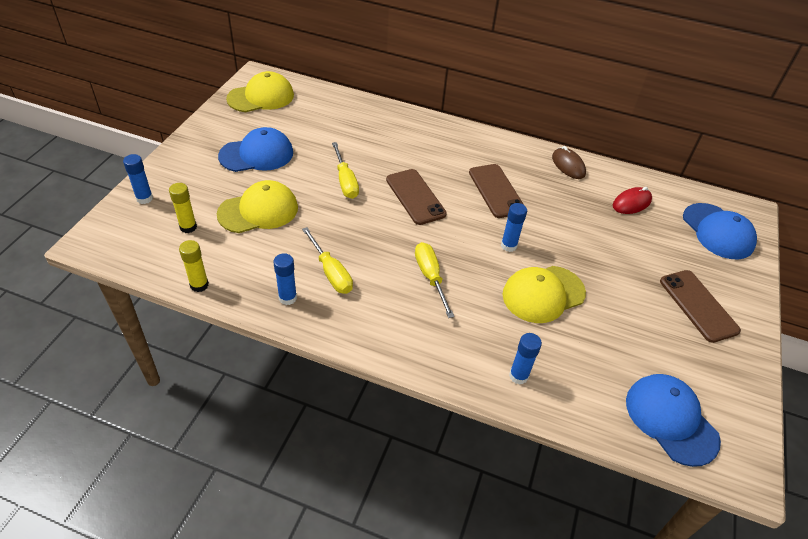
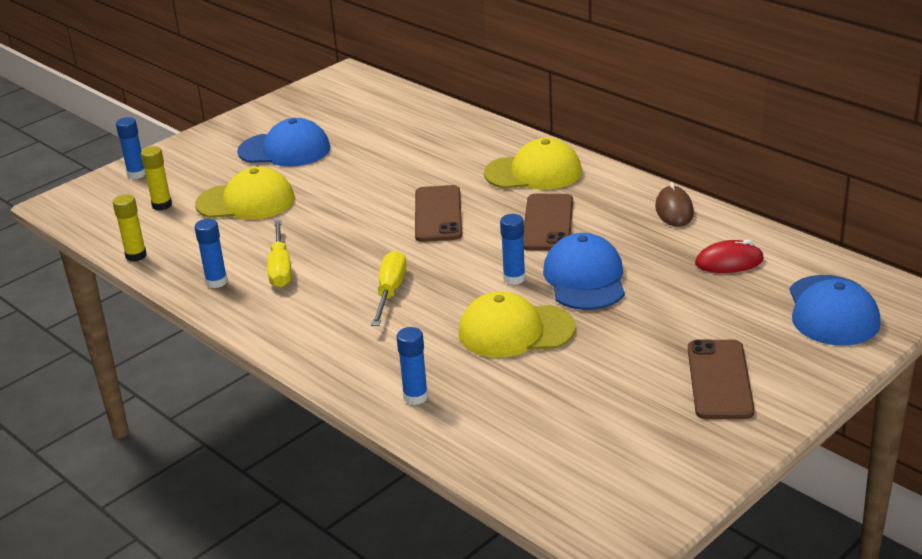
camera: 30 degrees right, 15 degrees down
yellow cap [226,71,294,112] -> yellow cap moved to [484,138,582,190]
yellow screwdriver [332,142,359,199] -> none
blue cap [626,374,721,467] -> blue cap moved to [543,233,625,310]

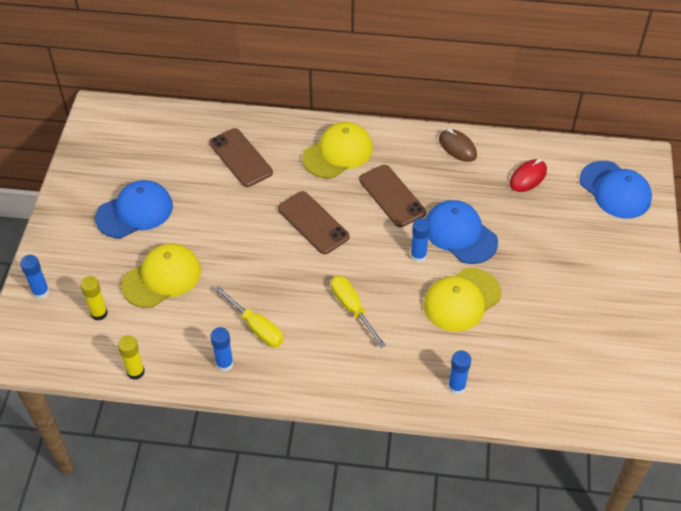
camera: 40 degrees left, 20 degrees up
brown phone [688,339,755,419] -> brown phone moved to [209,128,273,187]

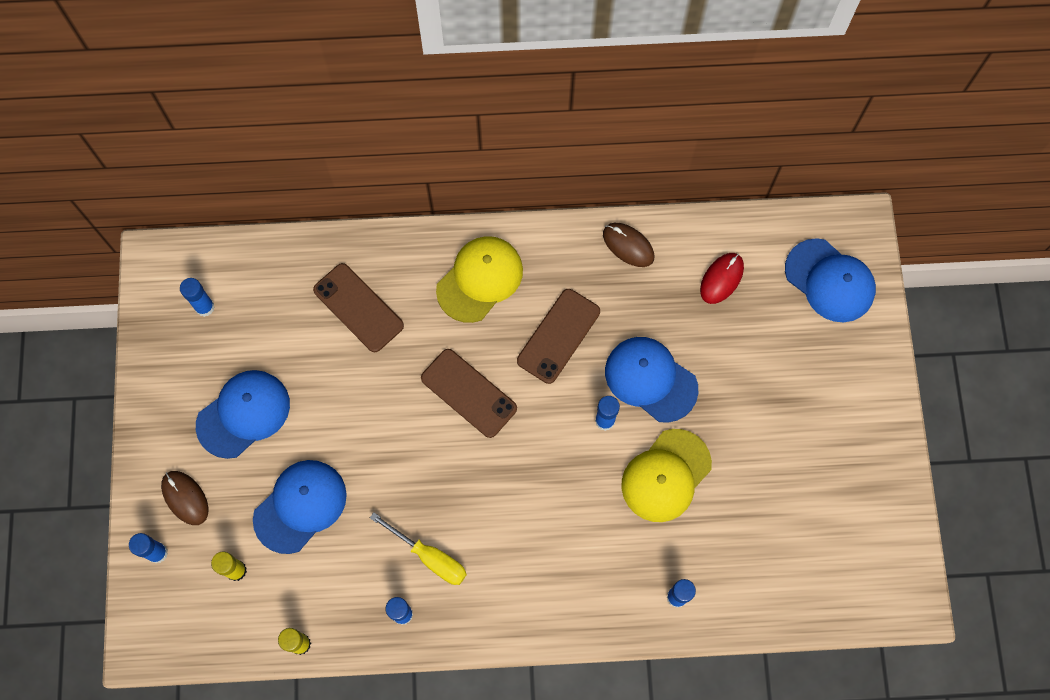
camera: 10 degrees left, 20 degrees up
yellow cap [121,244,201,308] -> blue cap [253,460,347,554]
yellow screwdriver [331,276,386,348] -> none
brown phone [359,165,426,227] -> brown phone turned 75 degrees clockwise [517,289,600,384]
none -> brown mouse [161,471,208,525]
none -> blue glue stick [180,278,215,317]

